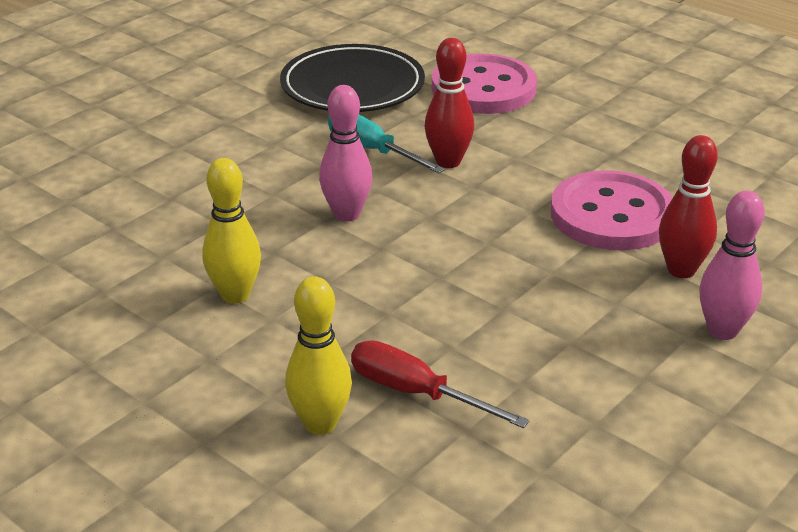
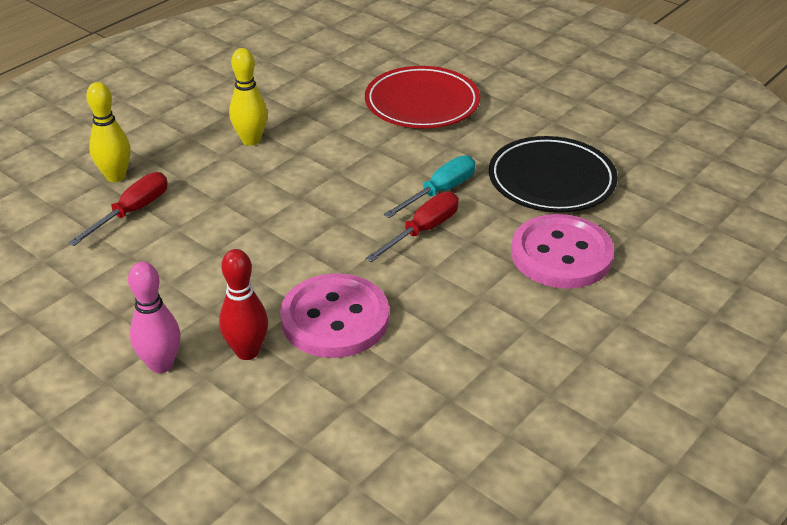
camera: 90 degrees right, 5 degrees up
pink bowling pin [319,85,372,222] -> none
red bowling pin [424,38,474,168] -> red screwdriver [365,192,459,262]
none -> red plate [365,66,480,128]

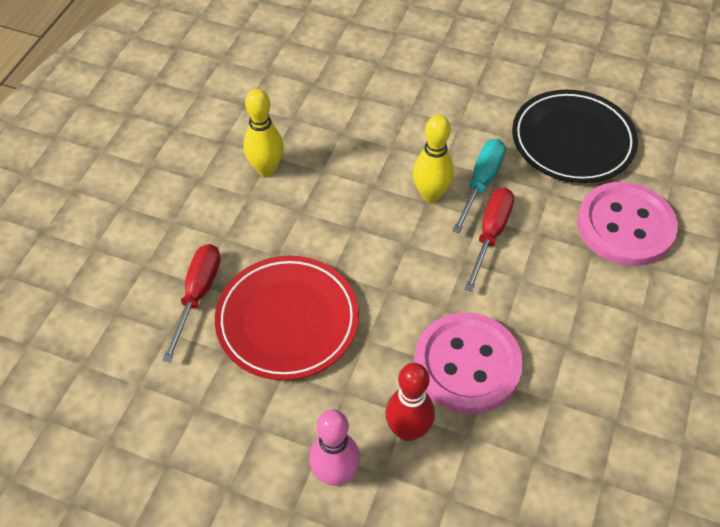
camera: 20 degrees left, 15 degrees up
yellow bowling pin [86,82,131,182] -> yellow bowling pin moved to [413,115,454,202]
red plate [365,66,480,128] -> red plate moved to [215,256,359,380]

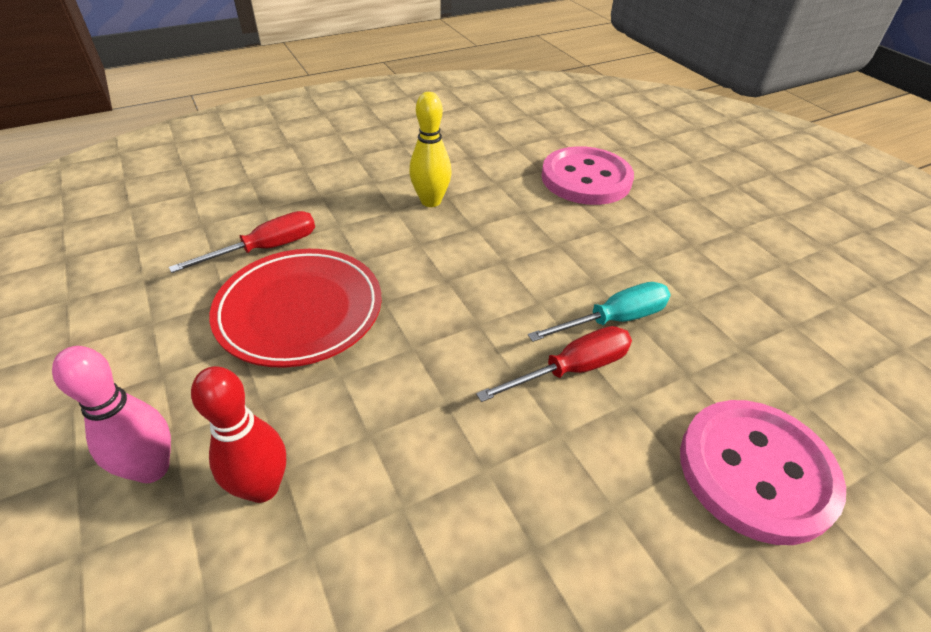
camera: 40 degrees right, 10 degrees down
yellow bowling pin [413,115,454,202] -> none
pink button [414,312,523,414] -> pink button moved to [541,146,634,205]
black plate [512,90,638,183] -> none

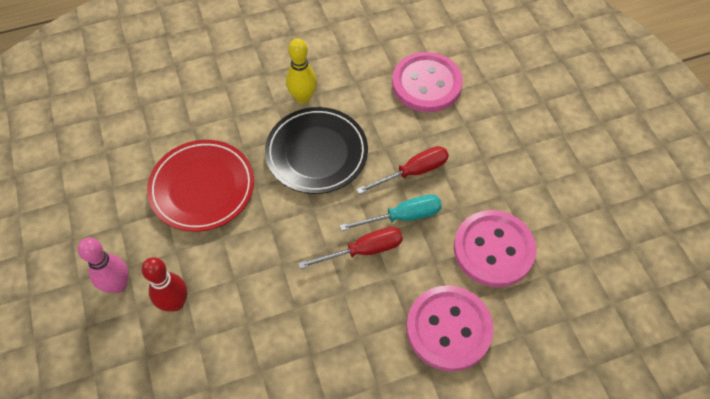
camera: 10 degrees right, 15 degrees up
red screwdriver [169,211,315,273] -> red screwdriver moved to [356,146,449,194]
none -> black plate [265,107,368,194]
none -> pink button [454,210,536,287]

